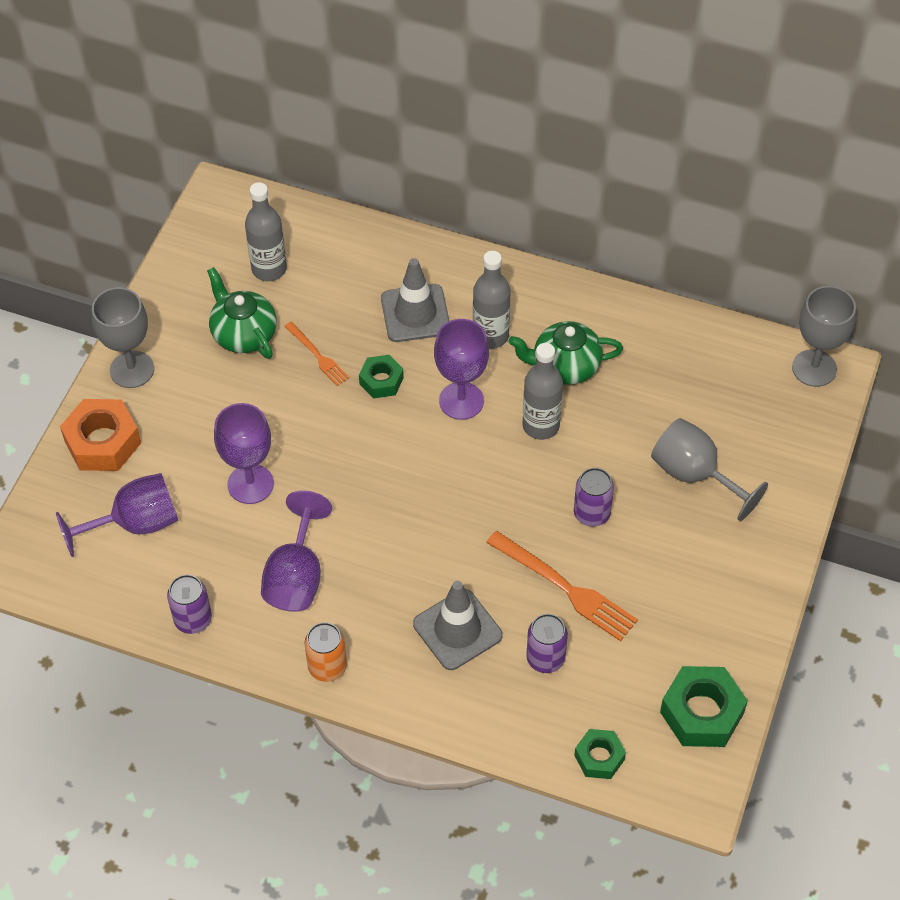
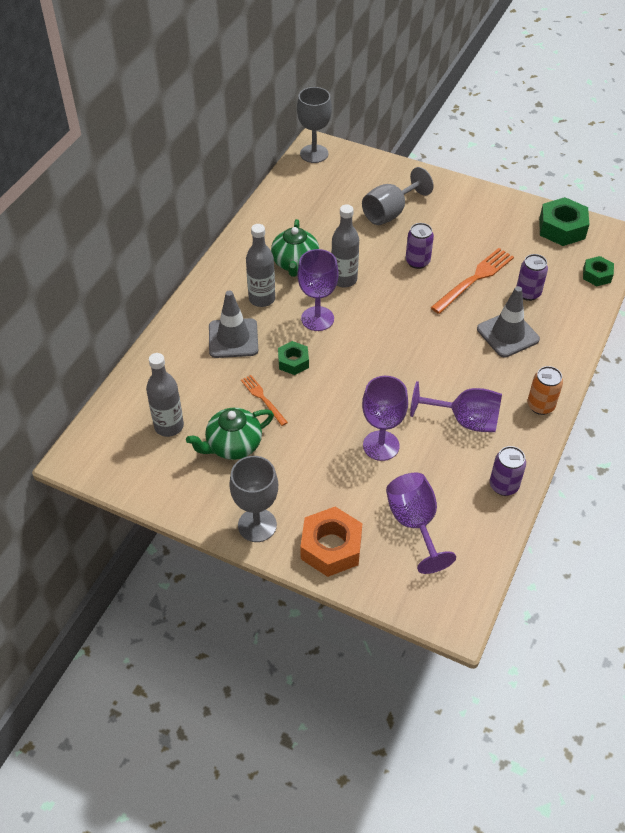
camera: 85 degrees left, 5 degrees down
orange fork [284,322,349,386] -> orange fork turned 90 degrees counterclockwise [241,375,288,426]

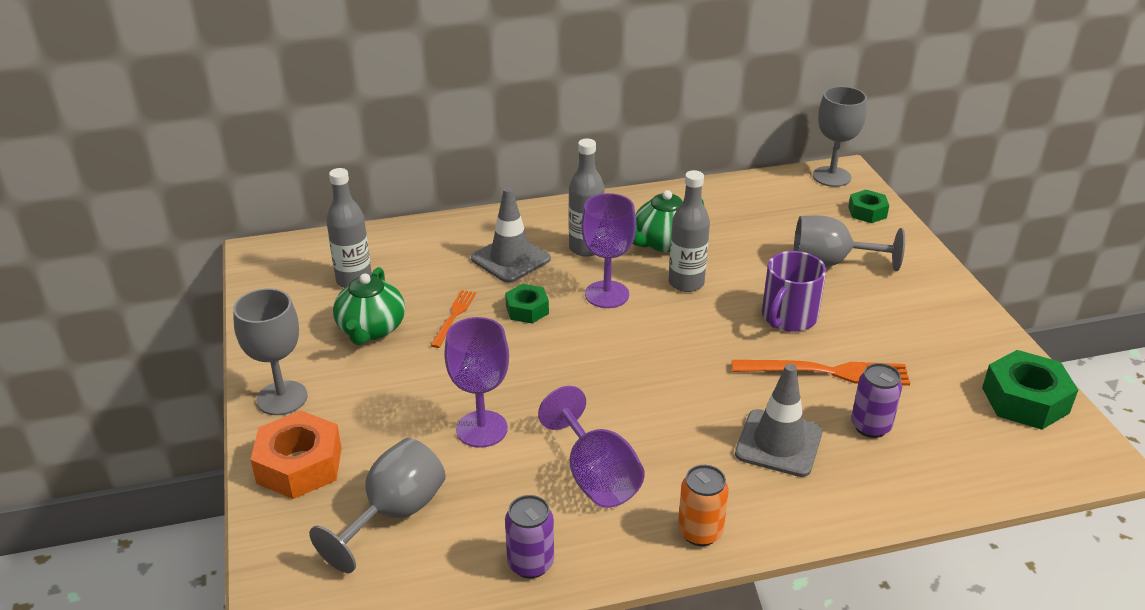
camera: 50 degrees right, 15 degrees down
green teapot [186,408,274,460] -> green teapot turned 105 degrees counterclockwise [333,267,405,345]
purple goblet [386,473,456,574] -> grey goblet [309,438,446,573]
purple can [406,223,434,269] -> purple mug [762,251,826,332]
green nut [583,256,614,286] -> green nut moved to [848,190,889,223]

